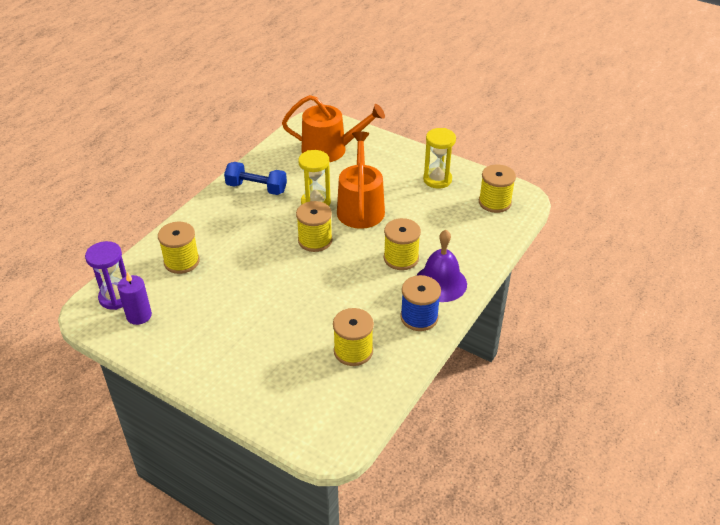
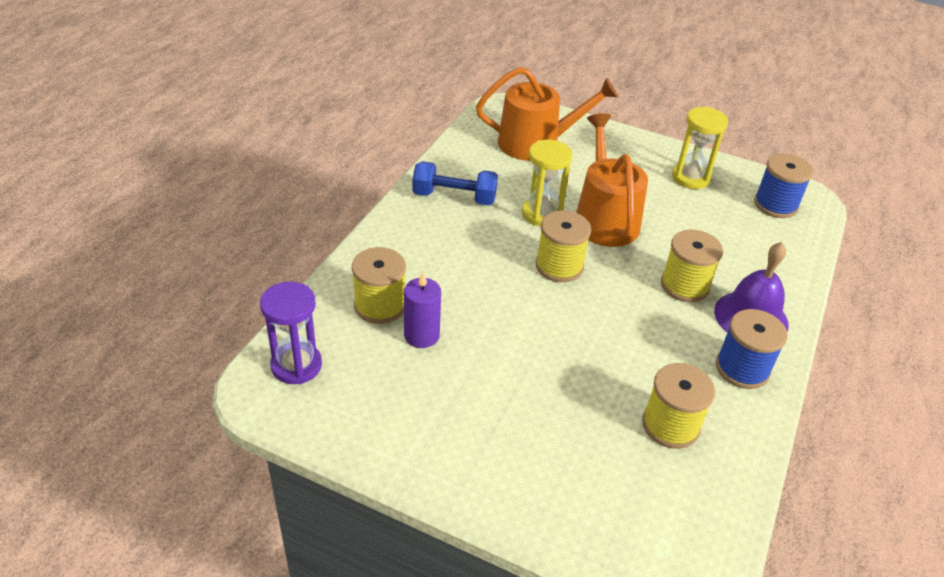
camera: 10 degrees left, 0 degrees up
purple candle [117,272,152,325] -> purple candle moved to [404,272,441,348]
yellow spool [479,164,516,213] -> blue spool [754,153,814,218]

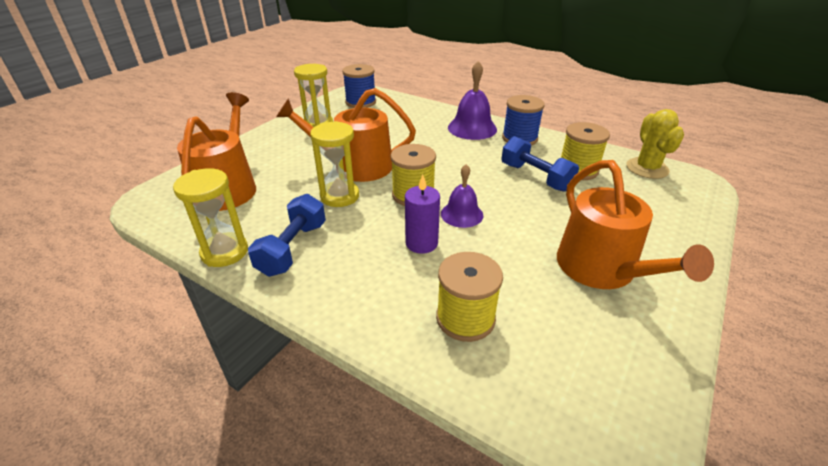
camera: 80 degrees left, 5 degrees down
purple hourglass [260,282,322,384] -> none
purple candle [404,272,441,348] -> purple candle moved to [405,175,440,254]
yellow spool [661,230,723,302] -> none
none -> yellow hourglass [173,168,248,267]
none -> purple bell [441,164,483,228]
none -> blue dumbbell [501,136,579,192]
none -> orange watering can [557,160,714,289]
none -> yellow cactus [626,109,684,179]

